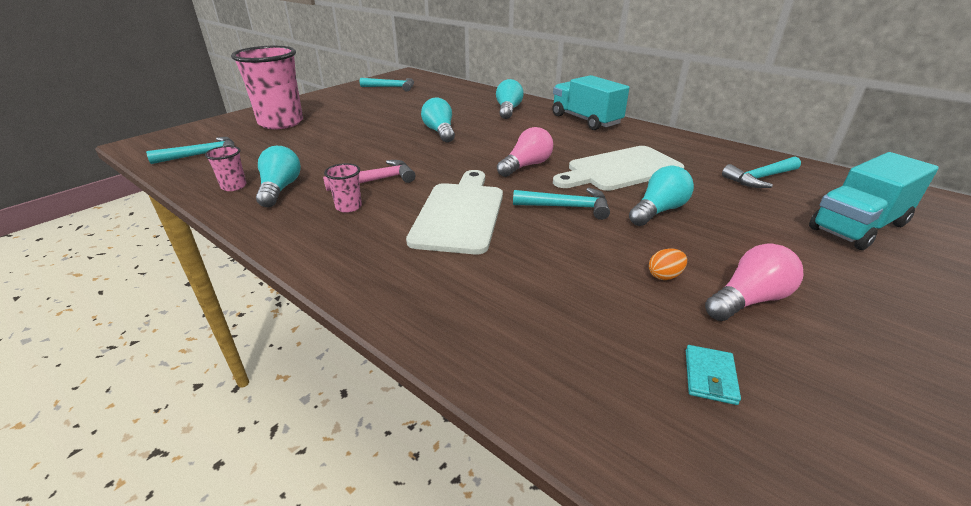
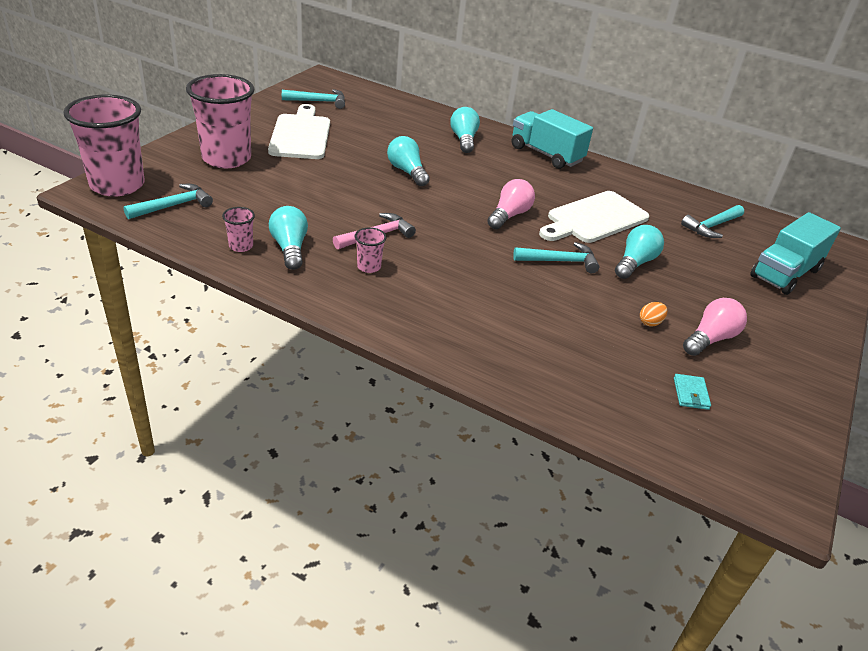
camera: 15 degrees left, 5 degrees up
white cutting board [406,170,503,254] -> white cutting board moved to [268,104,330,159]
none -> pink cup [63,94,145,197]

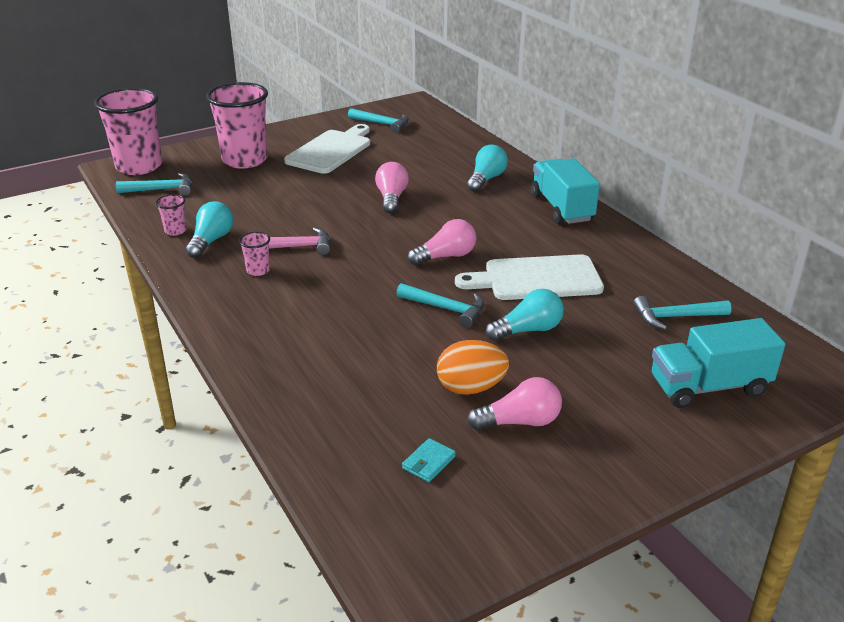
camera: 35 degrees right, 5 degrees down
turquoise light bulb [387,136,430,186] -> pink light bulb [375,162,409,214]
orange egg [640,302,668,327] -> orange egg [437,340,509,395], size x2.03

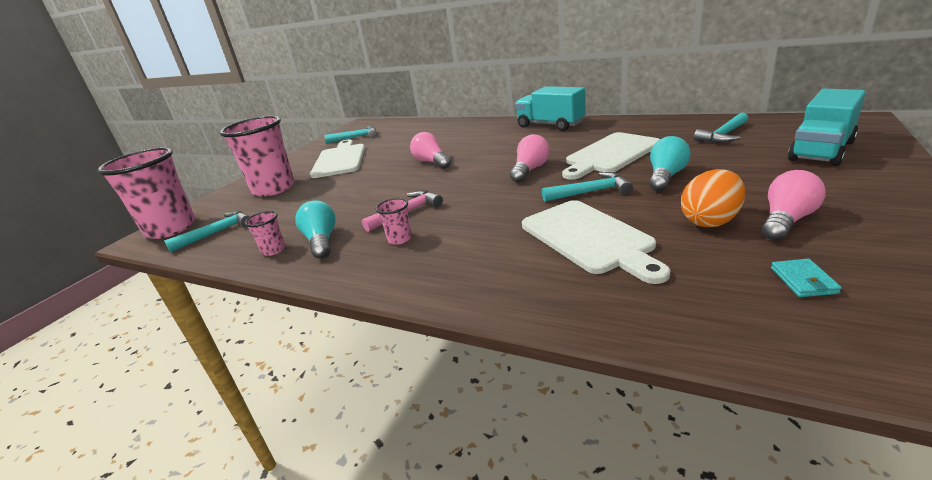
camera: 30 degrees left, 5 degrees down
turquoise light bulb [467,145,508,192] -> none
none -> white cutting board [522,200,671,284]

